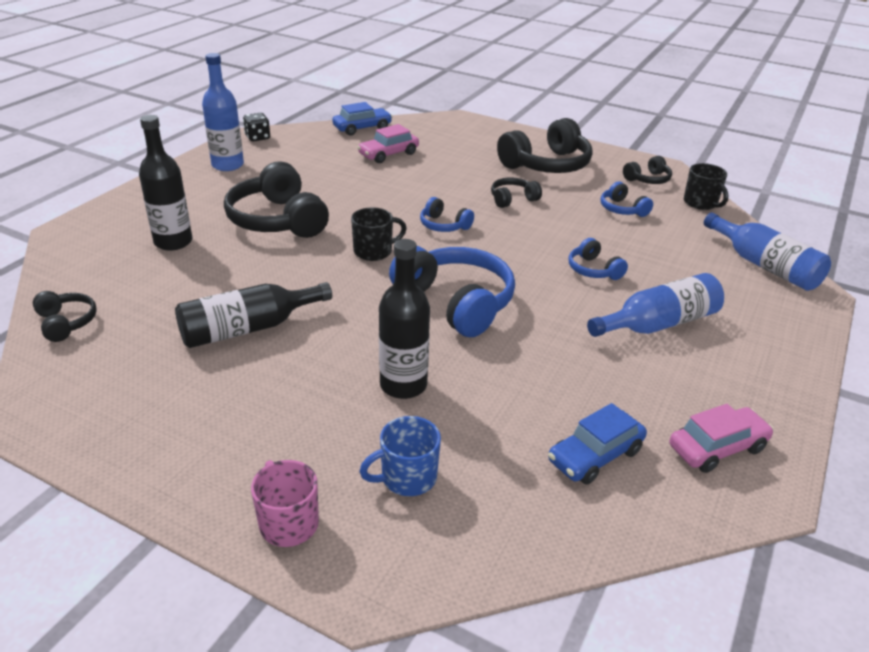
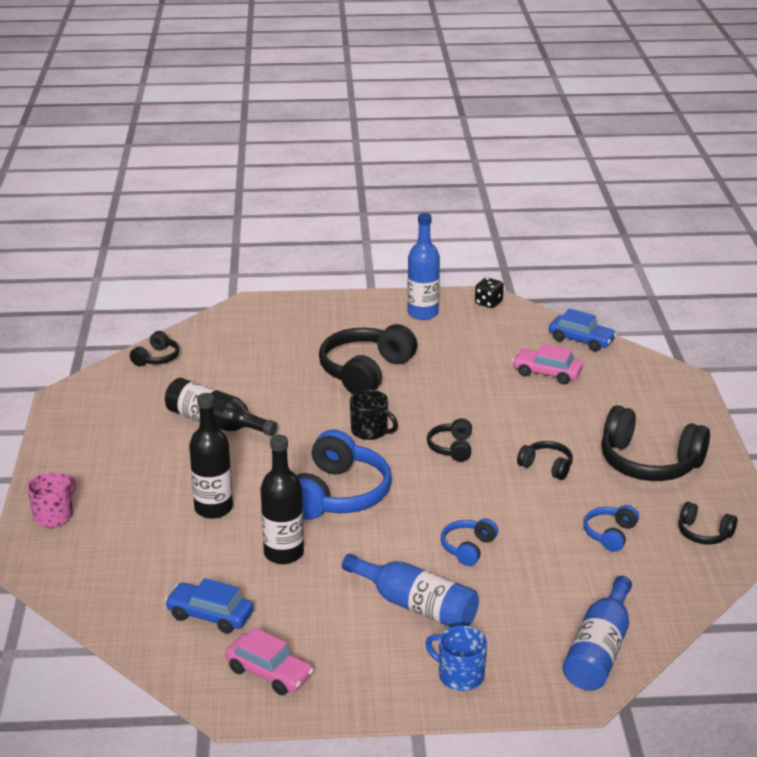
camera: 60 degrees right, 5 degrees down
black bottle [139,115,192,251] -> black bottle moved to [260,435,304,564]
blue mug [359,416,441,496] -> blue mug moved to [425,626,487,691]
blue headphones [420,197,474,232] -> black headphones [427,418,472,462]
black mug [684,163,728,210] -> none

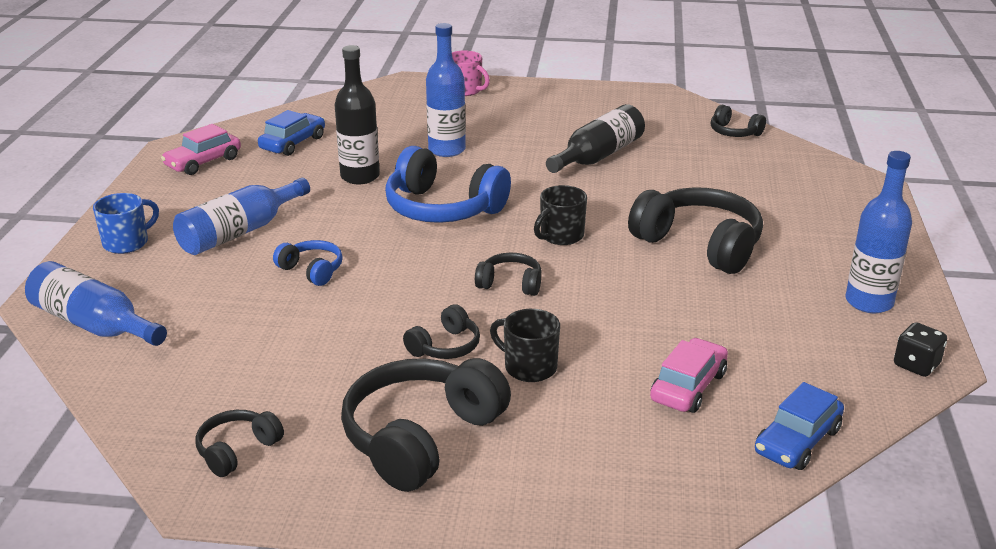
camera: 100 degrees right, 0 degrees up
black bottle [189,393,233,519] -> blue bottle [426,23,466,157]
blue headphones [583,505,639,552] -> none
none -> black mug [490,309,560,382]

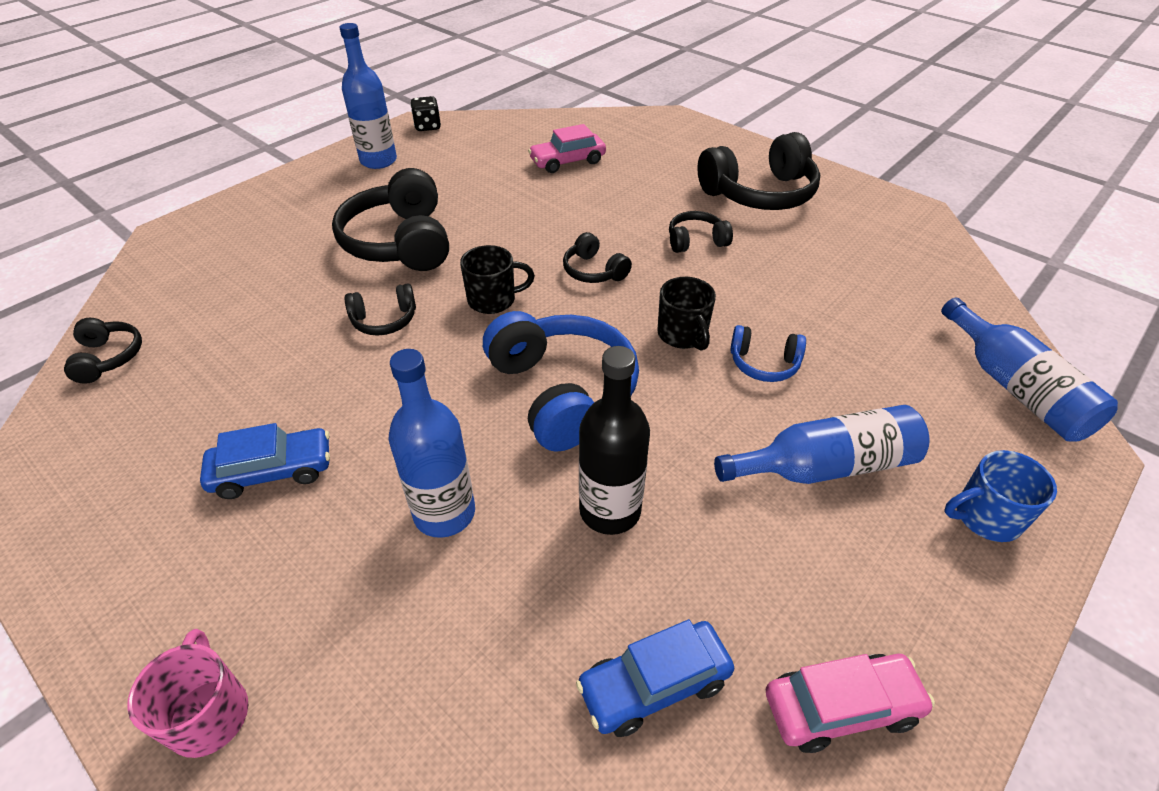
camera: 145 degrees left, 15 degrees up
black headphones [196,410,284,477] -> black headphones moved to [344,283,416,336]
blue headphones [273,240,343,286] -> blue headphones turned 60 degrees counterclockwise [730,325,806,382]
black mug [490,309,560,382] -> black mug moved to [658,277,716,351]
black bottle [546,104,645,173] -> none
blue car [755,382,844,470] -> blue car moved to [200,423,330,499]

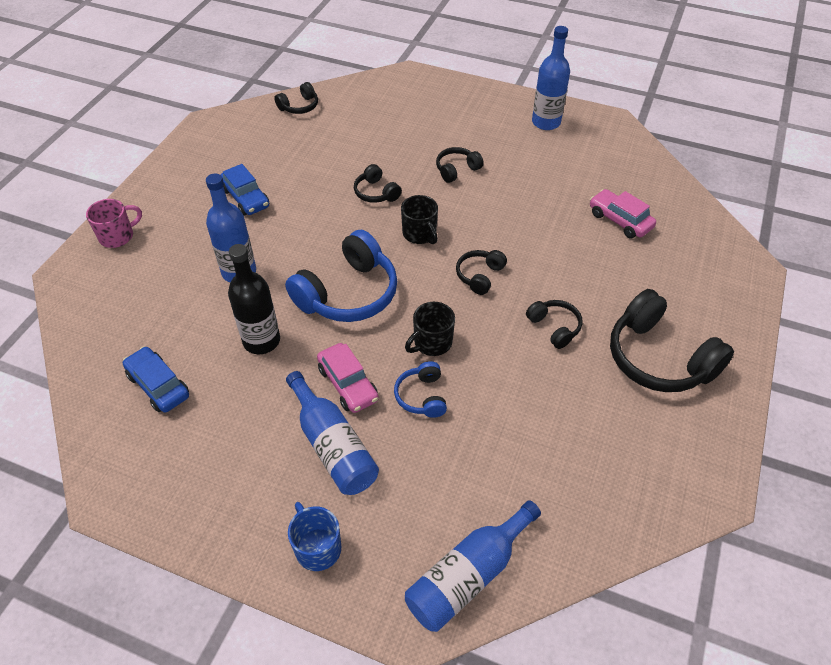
camera: 70 degrees right, 5 degrees up
black headphones [332,168,449,271] -> black headphones [436,147,484,183], size x0.50
black dice [410,96,441,131] -> none
pink car [766,654,935,753] -> pink car moved to [317,343,379,413]

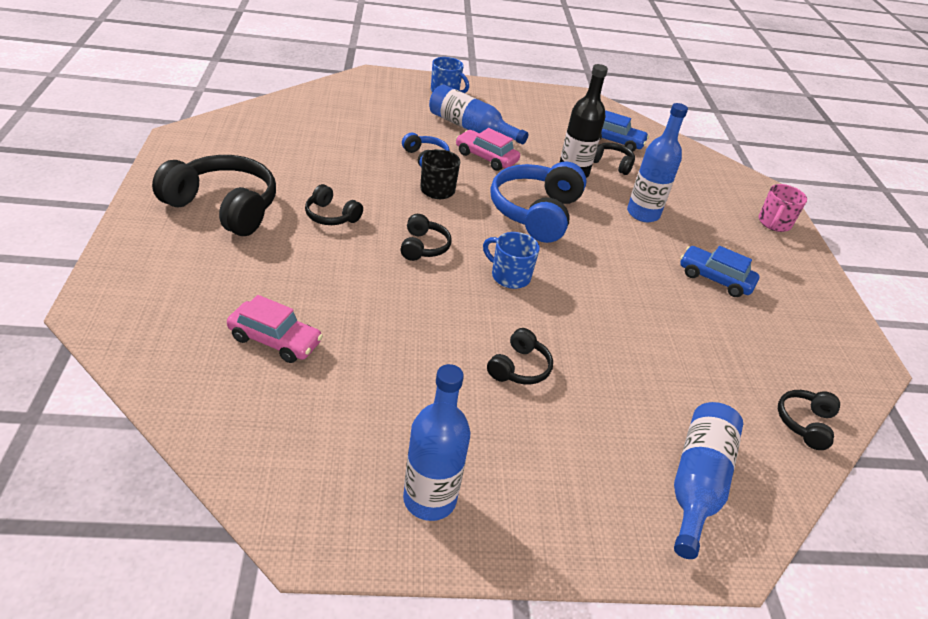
camera: 150 degrees right, 10 degrees down
black headphones [354,164,402,203] -> black headphones moved to [594,143,635,175]
black mug [401,195,438,244] -> blue mug [483,232,540,289]
blue bottle [405,500,541,632] -> blue bottle moved to [674,402,743,559]

